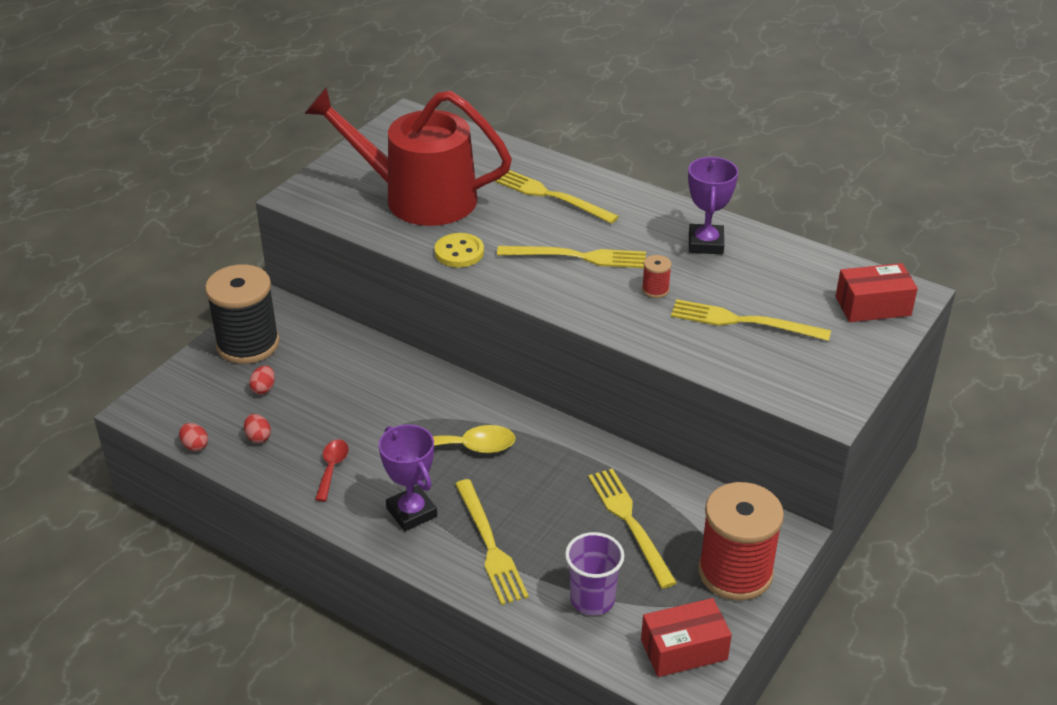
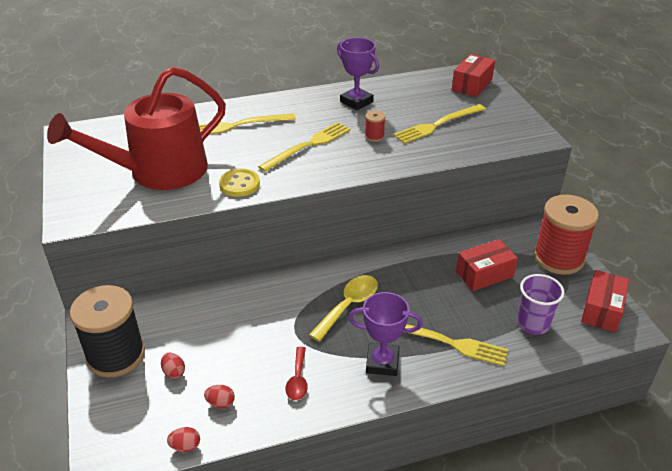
camera: 50 degrees left, 0 degrees up
red spoon [315,439,349,502] -> red spoon turned 135 degrees counterclockwise [285,347,308,400]
yellow fork [588,469,677,589] -> red box [456,239,518,291]

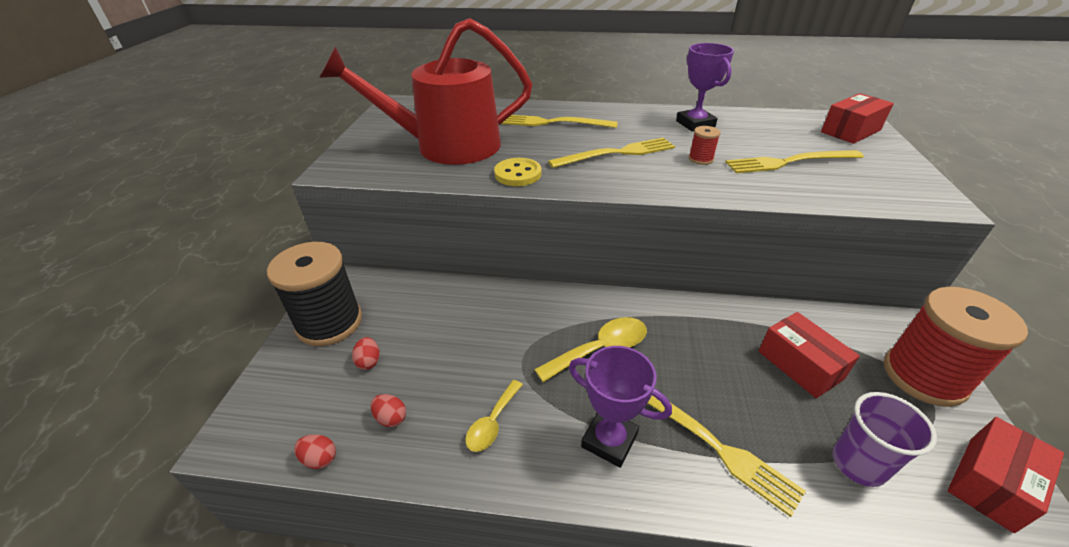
camera: 25 degrees right, 0 degrees up
red spoon [285,347,308,400] -> yellow spoon [465,380,523,452]
red box [456,239,518,291] -> red box turned 60 degrees clockwise [759,312,860,398]

